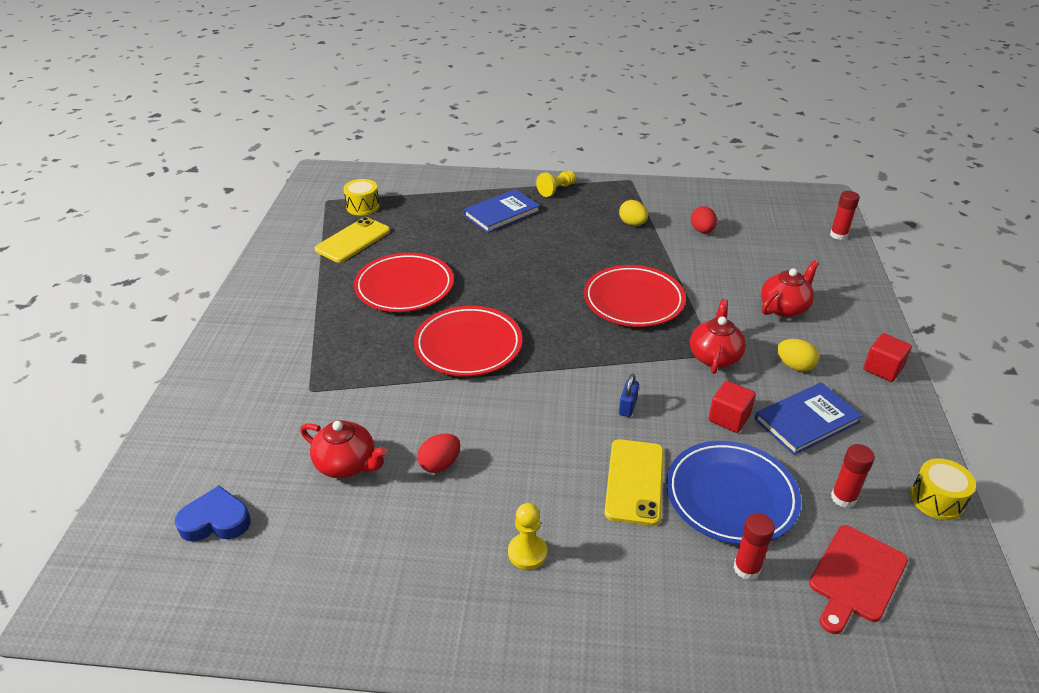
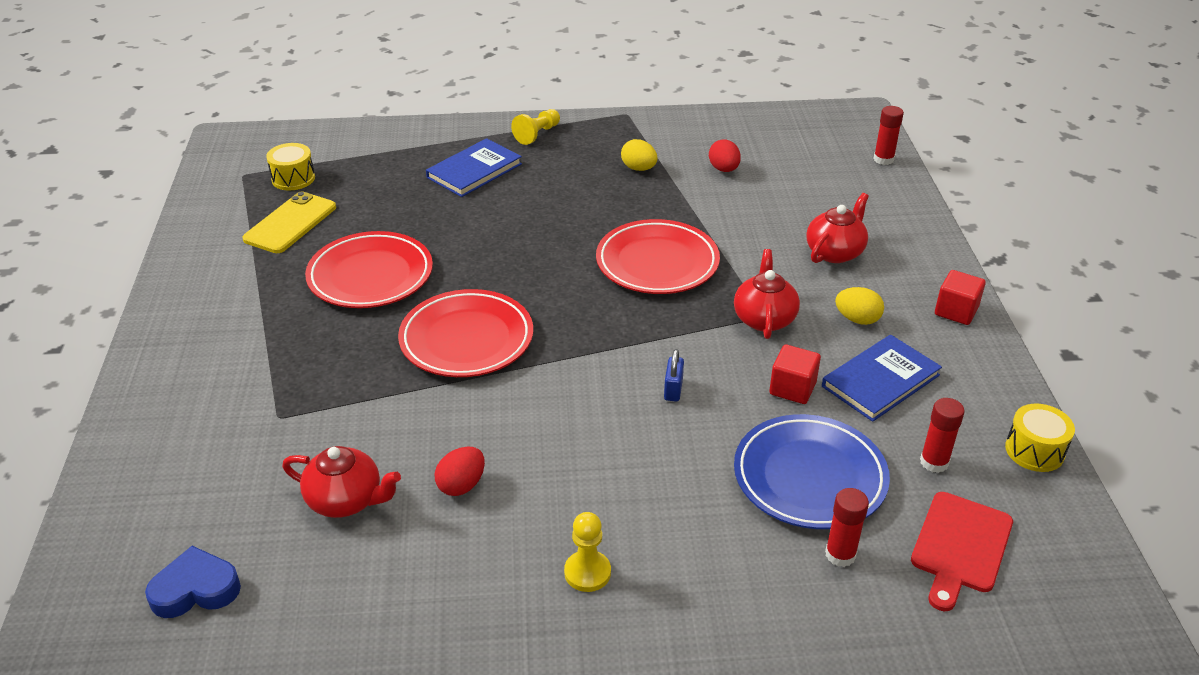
camera: 10 degrees left, 0 degrees up
yellow phone [604,439,664,526] -> none

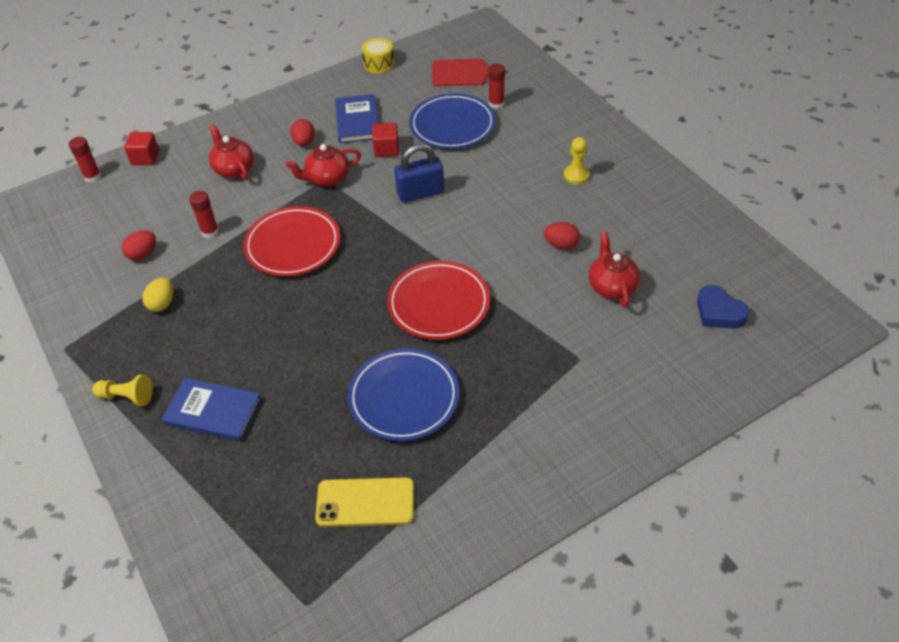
camera: 115 degrees left, 10 degrees up
yellow drum [266,143,315,190] -> none
red plate [305,231,433,308] -> blue plate [348,348,459,441]
blue padlock [664,349,684,402] -> blue padlock [394,144,444,203], size x1.92
red teapot [807,193,869,263] -> red teapot turned 45 degrees clockwise [209,124,254,179]
blue book [822,335,942,422] -> blue book turned 60 degrees clockwise [335,94,378,143]
yellow egg [835,287,884,325] -> red egg [291,119,315,146]
red glue stick [920,398,965,473] -> red glue stick moved to [189,191,219,238]
red cube [935,270,986,325] -> red cube moved to [124,132,159,165]

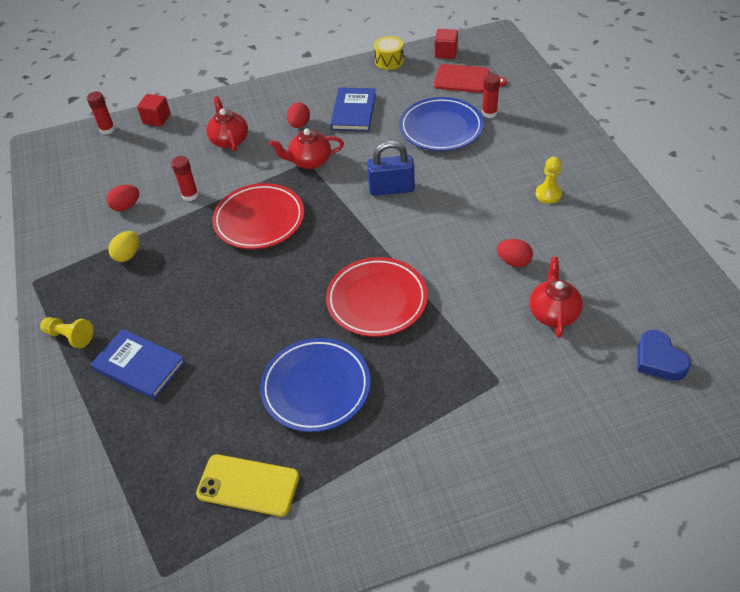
camera: 15 degrees right, 0 degrees up
red cube [372,123,399,157] -> red cube moved to [435,29,458,59]

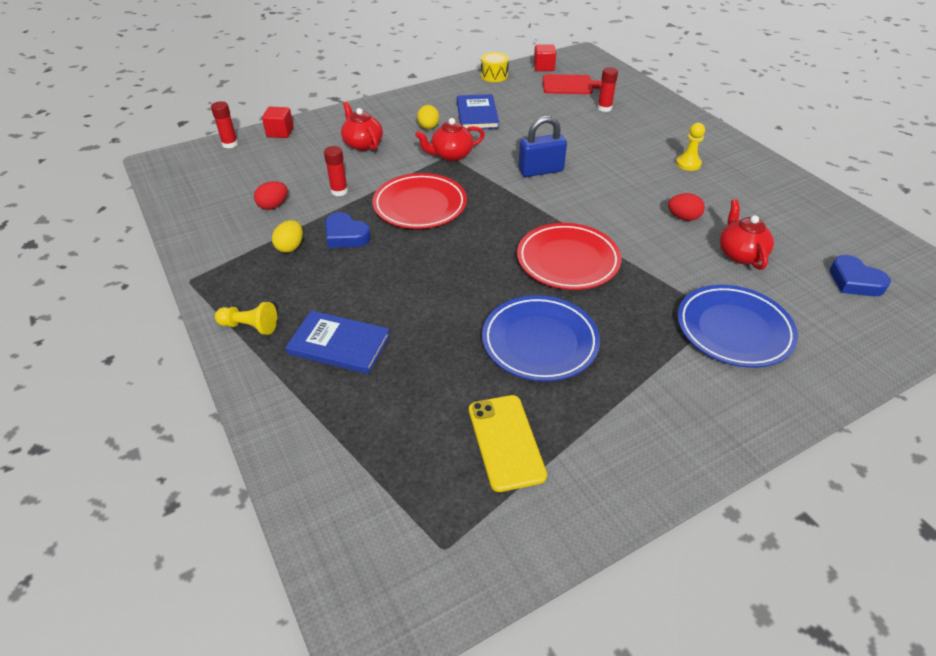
camera: 15 degrees left, 5 degrees down
yellow phone [196,454,299,517] -> yellow phone turned 75 degrees clockwise [469,395,547,492]
red egg [287,102,310,128] -> yellow egg [417,105,439,129]
blue plate [399,97,484,151] -> blue plate moved to [678,285,798,368]
none -> blue heart [325,212,371,248]

